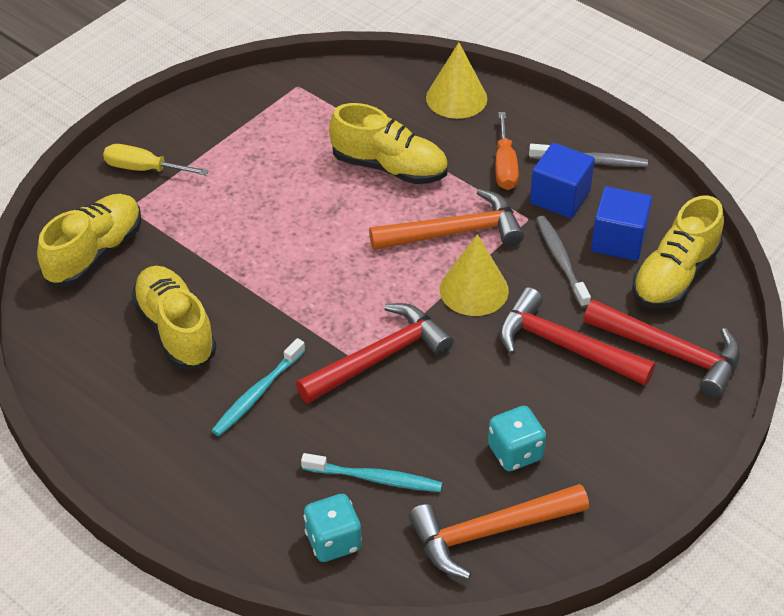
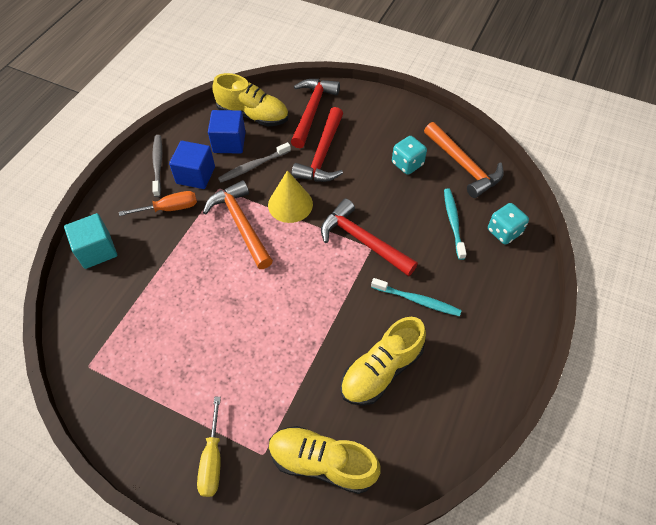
camera: 105 degrees left, 10 degrees up
yellow shoe [329,103,448,184] -> none
yellow cone [426,42,487,119] -> turquoise cube [64,213,117,269]

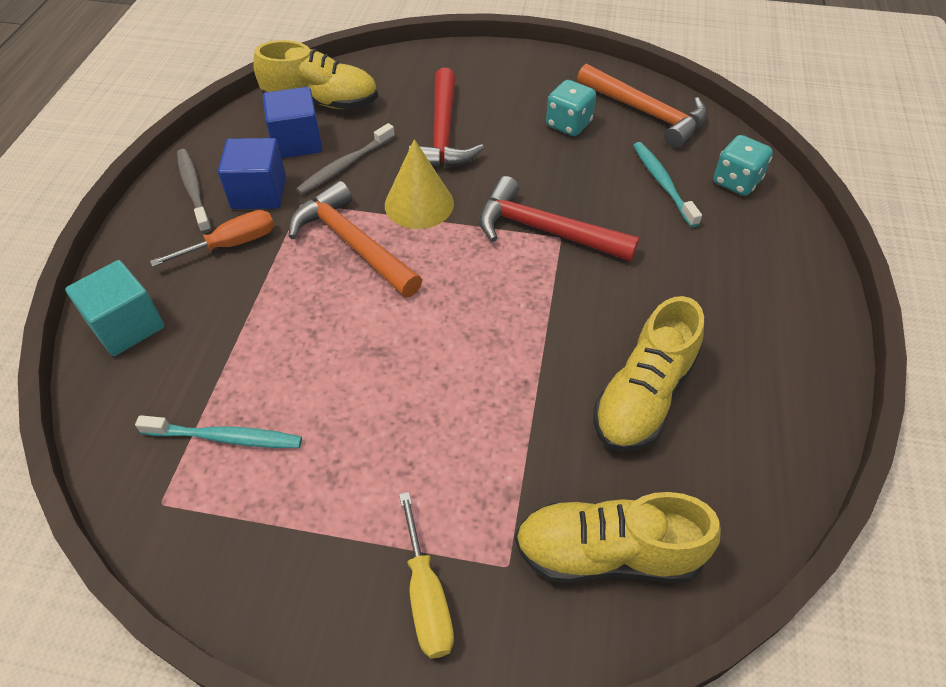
camera: 15 degrees left, 5 degrees down
red hammer [291,79,340,148] -> none
turquoise toothbrush [371,278,462,316] -> turquoise toothbrush moved to [135,415,302,448]

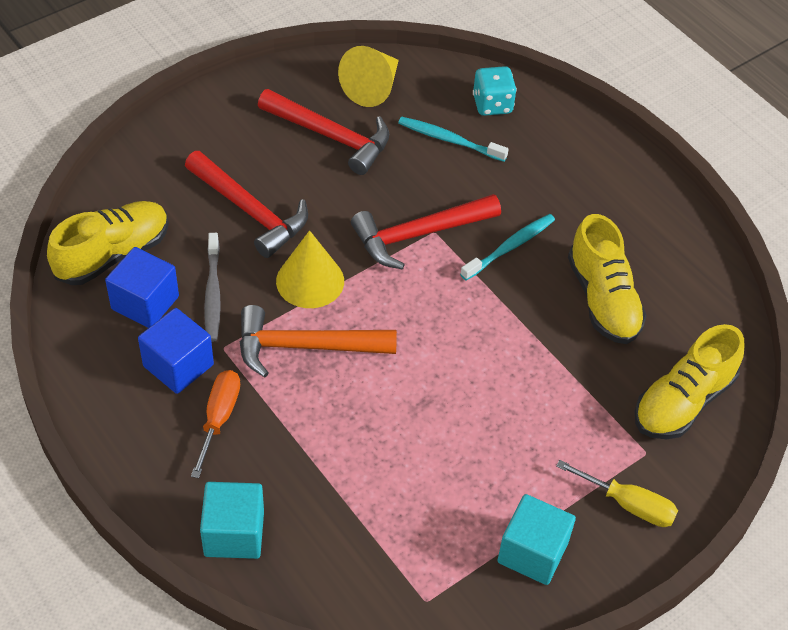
camera: 50 degrees left, 0 degrees up
turquoise toothbrush [135,415,302,448] -> turquoise toothbrush moved to [460,214,555,281]
grey toothbrush [177,149,211,233] -> none
turquoise dice [546,80,596,136] -> red hammer [258,89,389,175]
orange hammer [577,64,707,148] -> yellow cone [338,46,399,107]
none -> turquoise cube [497,494,576,585]

